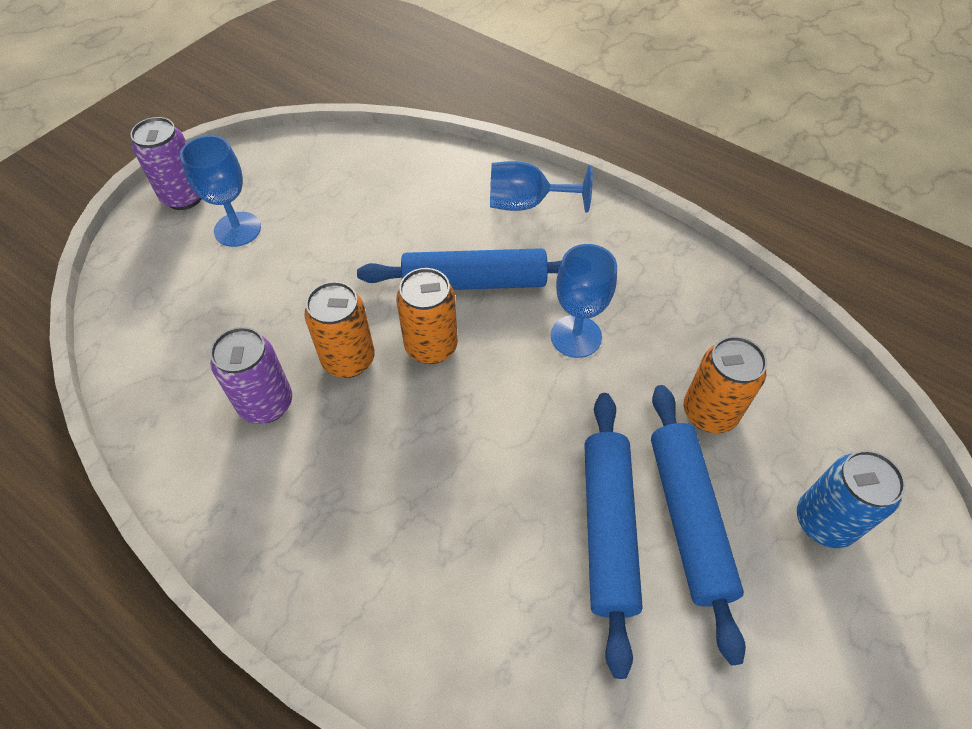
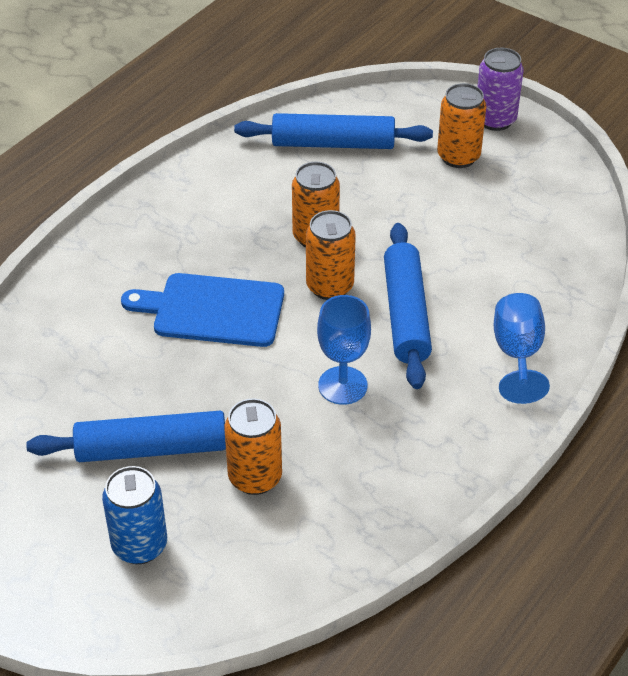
camera: 90 degrees right, 10 degrees down
blue goblet [180,135,261,247] -> orange can [437,83,486,168]
purple can [210,327,292,424] -> none
blue rolling pin [584,393,643,679] -> blue rolling pin moved to [234,113,433,149]
none -> blue cutting board [121,273,284,347]

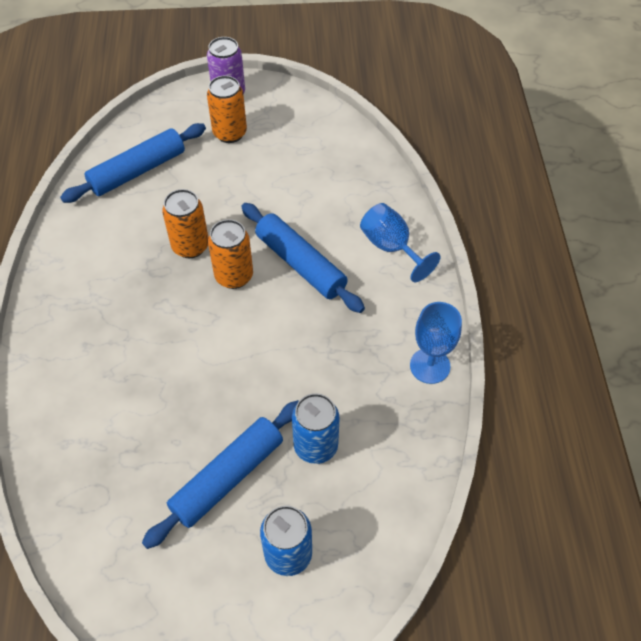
camera: 40 degrees left, 10 degrees up
blue cutting board [121,273,284,347] -> none
orange can [224,399,282,495] -> blue can [292,393,339,464]
blue goblet [317,295,371,405] -> blue goblet moved to [410,302,462,384]

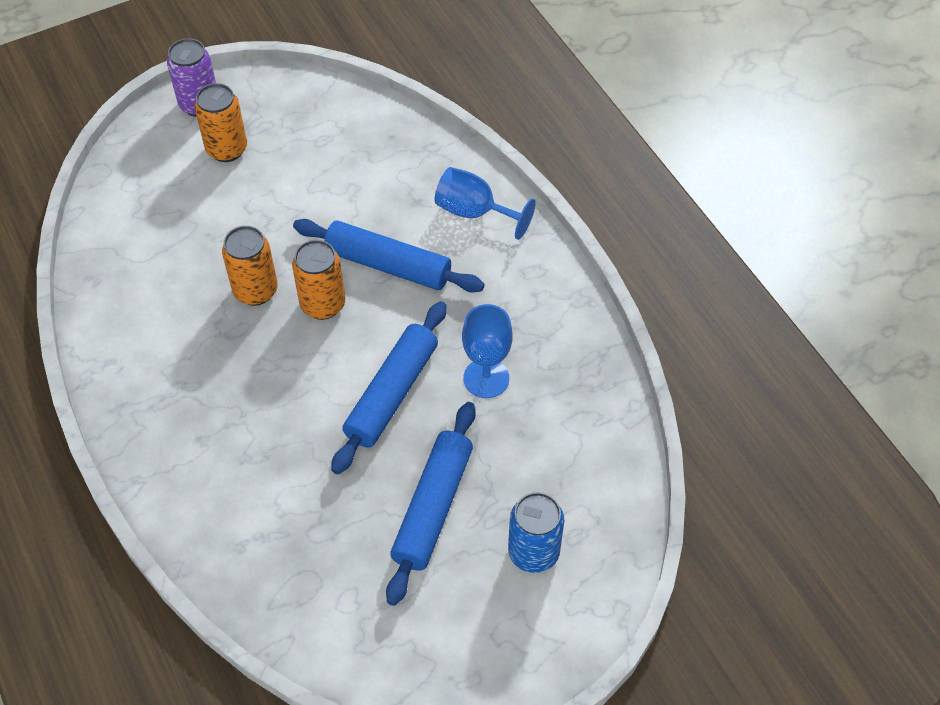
camera: 25 degrees left, 0 degrees up
blue rolling pin [60,123,206,203] -> blue rolling pin moved to [331,301,447,474]
blue can [292,393,339,464] -> none
blue goblet [410,302,462,384] -> blue goblet moved to [462,304,513,398]

